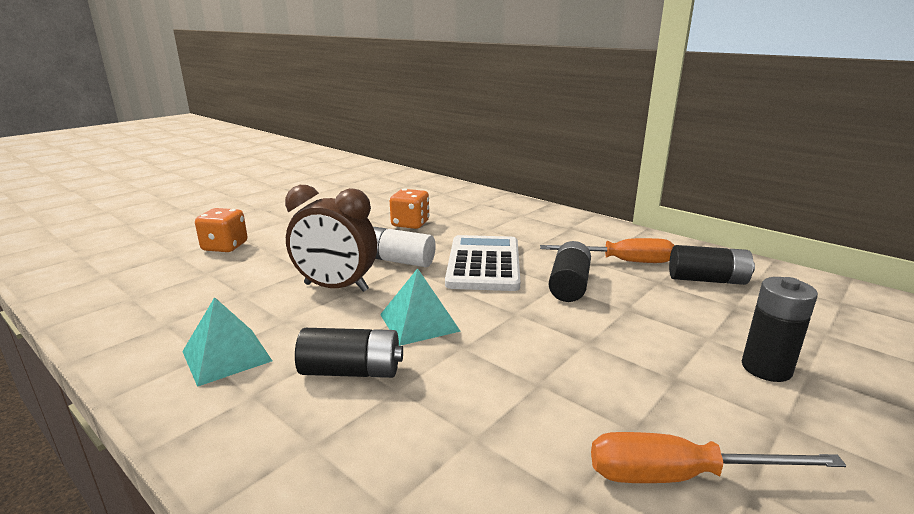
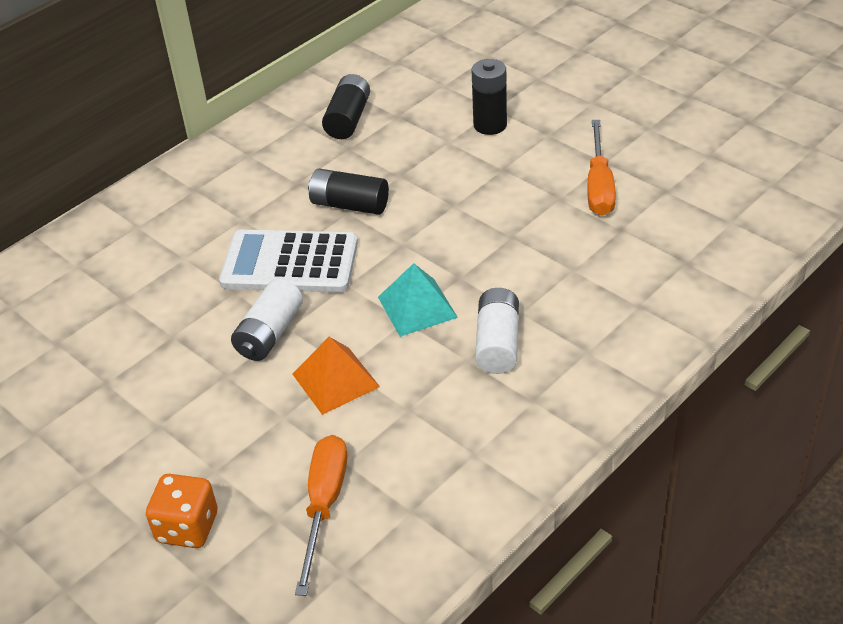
camera: 85 degrees left, 20 degrees up
turquoise pyramid [182,297,272,387] -> none
brown clock [285,185,377,292] -> orange pyramid [293,337,380,415]
black battery [295,328,403,378] -> white battery [475,288,519,374]
orange dice [390,189,429,229] -> none
orange screwdriver [540,238,674,263] -> orange screwdriver moved to [295,435,348,596]

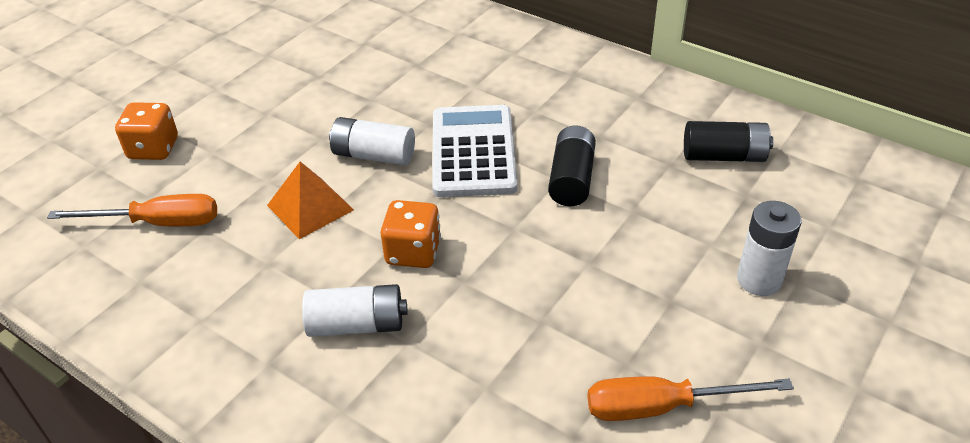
camera: 80 degrees right, 0 degrees up
turquoise pyramid [378,263,458,337] -> orange dice [381,200,441,268]
black battery [472,59,507,135] -> white battery [737,201,802,296]

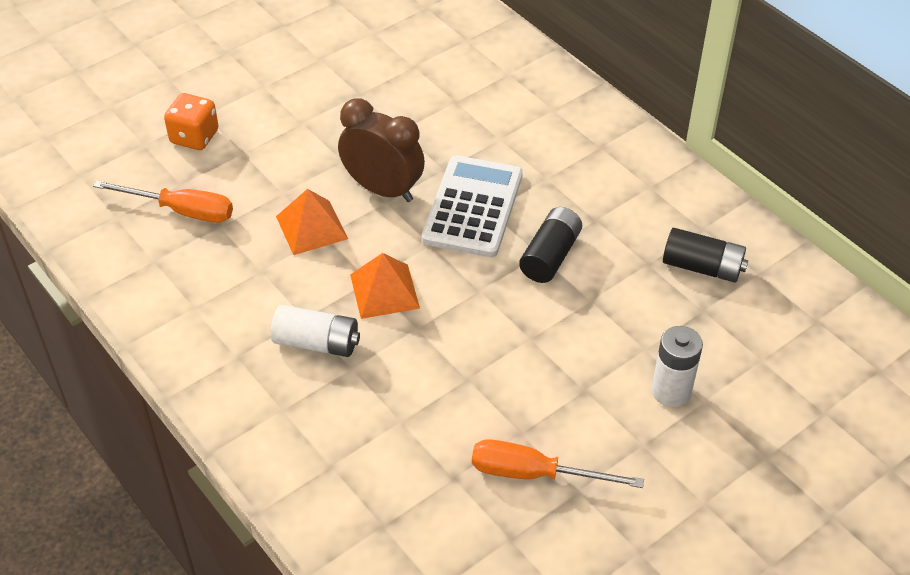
camera: 15 degrees right, 5 degrees up
white battery [329,117,415,165] -> brown clock [338,98,425,202]
orange dice [381,200,441,268] -> orange pyramid [350,253,420,319]

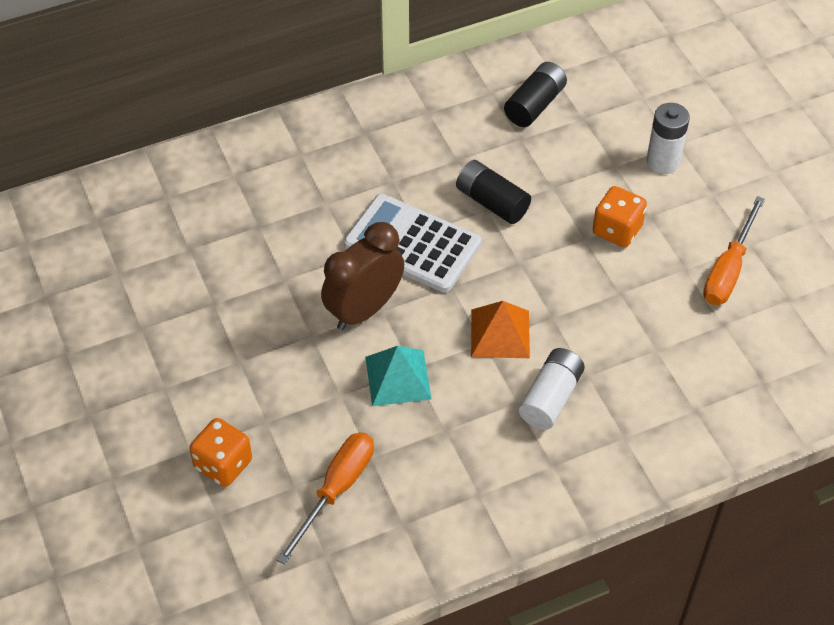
camera: 75 degrees left, 5 degrees up
orange pyramid [276,189,348,255] -> turquoise pyramid [365,346,432,406]
none -> orange dice [593,186,647,247]

